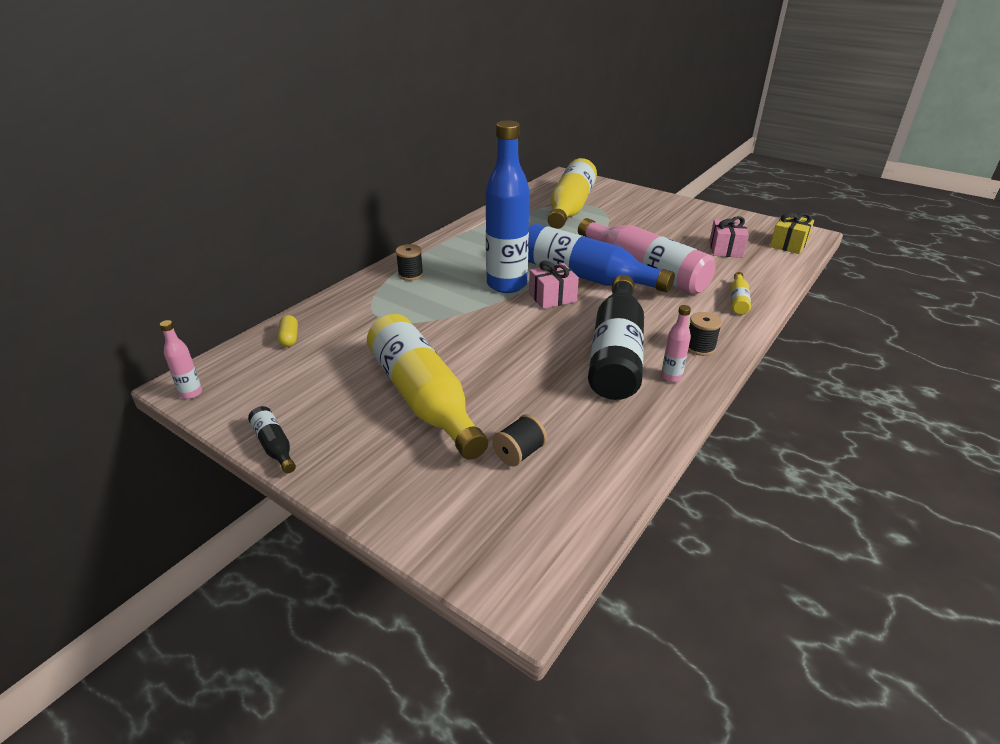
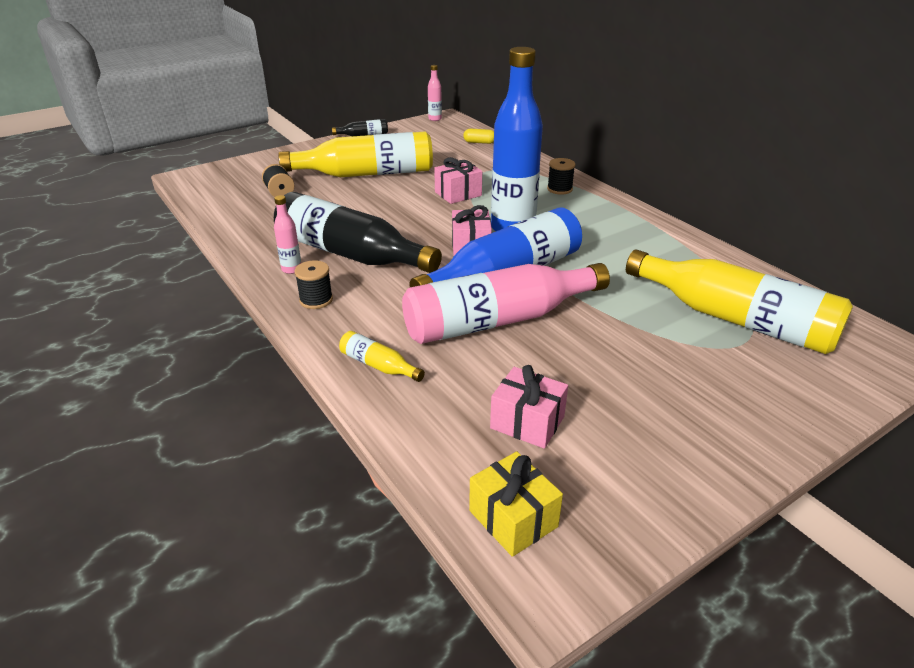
camera: 110 degrees right, 0 degrees up
none -> pink gift [434,157,482,204]

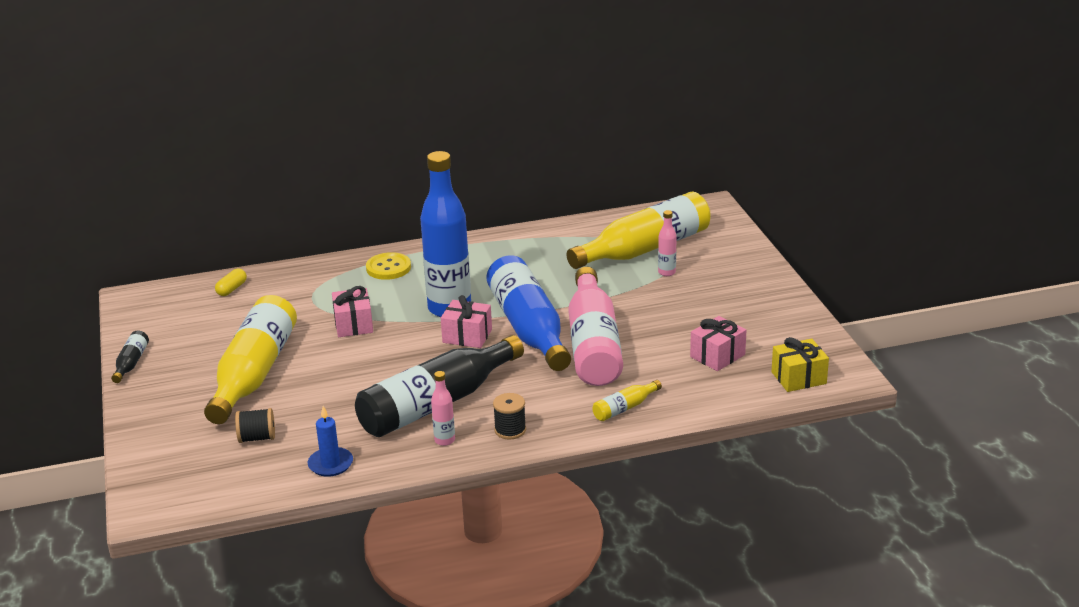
camera: 70 degrees left, 5 degrees down
pink bottle [428,65,442,121] -> pink bottle moved to [658,210,677,276]
black spool [547,158,575,195] -> yellow button [366,252,411,280]
none -> blue candle [308,406,353,477]

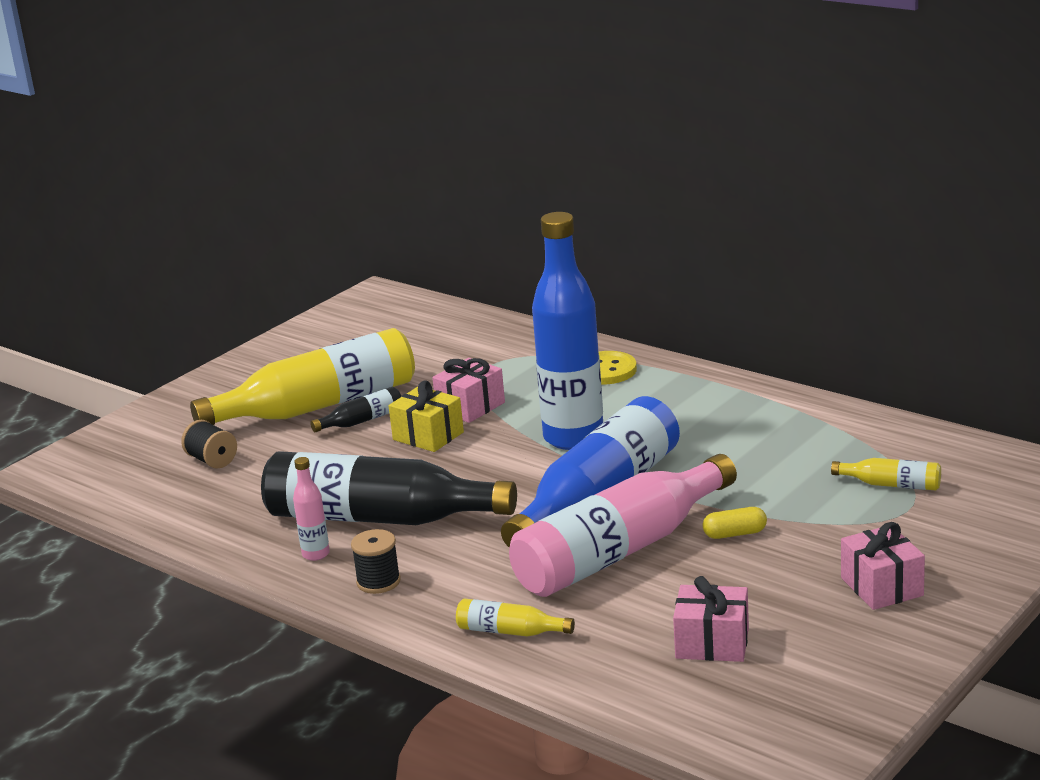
camera: 55 degrees right, 5 degrees down
black bottle [111,331,149,383] -> black bottle moved to [310,387,401,432]
yellow capsule [215,268,247,296] -> yellow capsule moved to [703,507,767,539]
blue candle [308,406,353,477] -> none
pink gift [441,295,492,348] -> pink gift moved to [841,522,925,610]
yellow bottle [567,192,711,269] -> yellow bottle [831,458,941,491], size x0.42
pink bottle [658,210,677,276] -> none
yellow gift [771,337,829,392] -> yellow gift moved to [389,380,464,452]

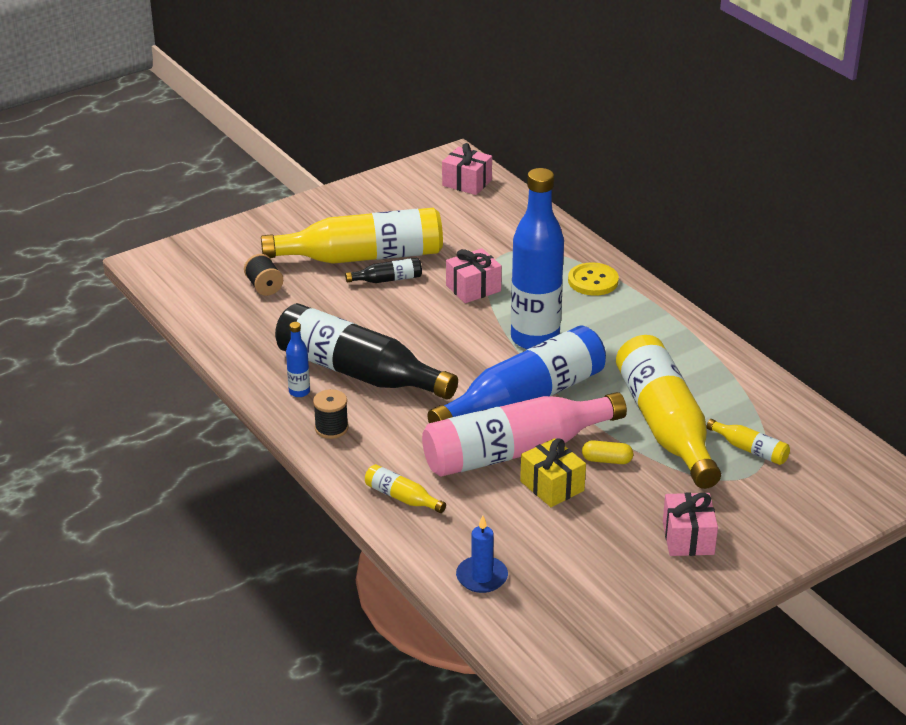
camera: 15 degrees right, 10 degrees up
pink bottle [293,457,330,561] -> blue bottle [286,322,310,397]
yellow gift [389,380,464,452] -> yellow gift moved to [520,438,586,507]
pink gift [673,576,749,662] -> pink gift moved to [442,143,492,195]
none -> blue candle [456,516,508,593]
none -> yellow bottle [616,335,721,489]

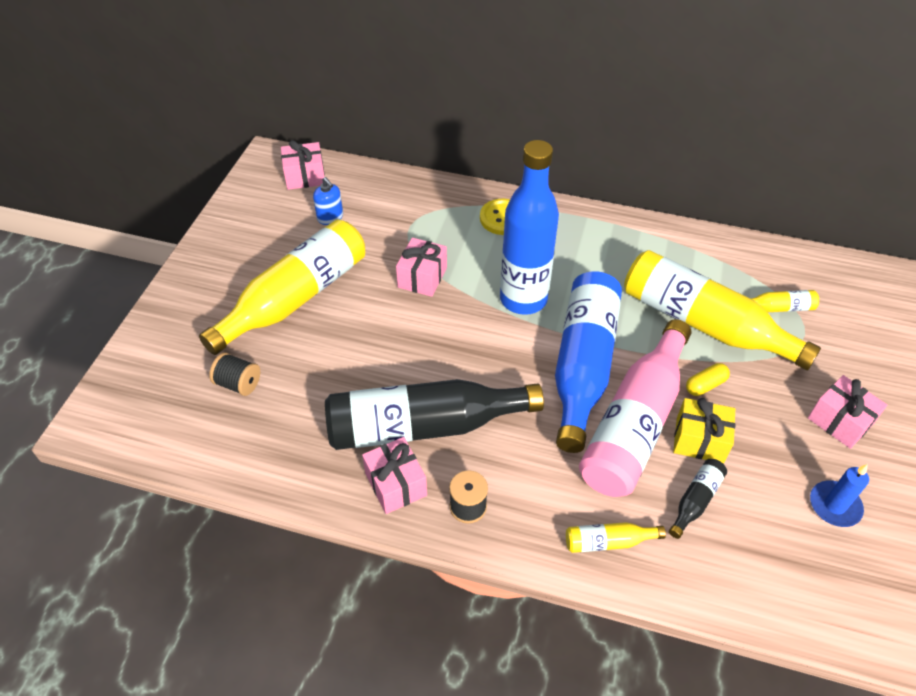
camera: 40 degrees left, 15 degrees up
blue bottle [286,322,310,397] -> pink gift [362,437,427,514]
black bottle [345,258,422,283] -> black bottle moved to [669,459,727,539]
blue candle [456,516,508,593] -> blue candle moved to [810,464,869,527]
none -> blue soap dispenser [313,177,343,225]

